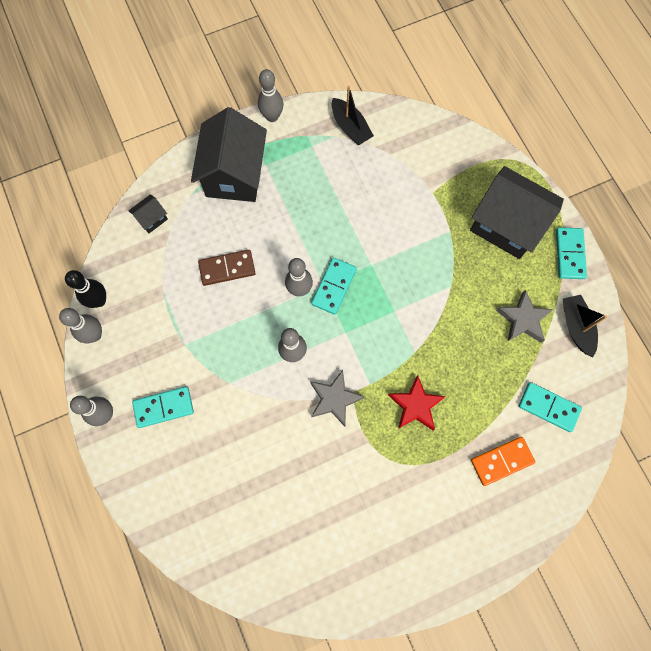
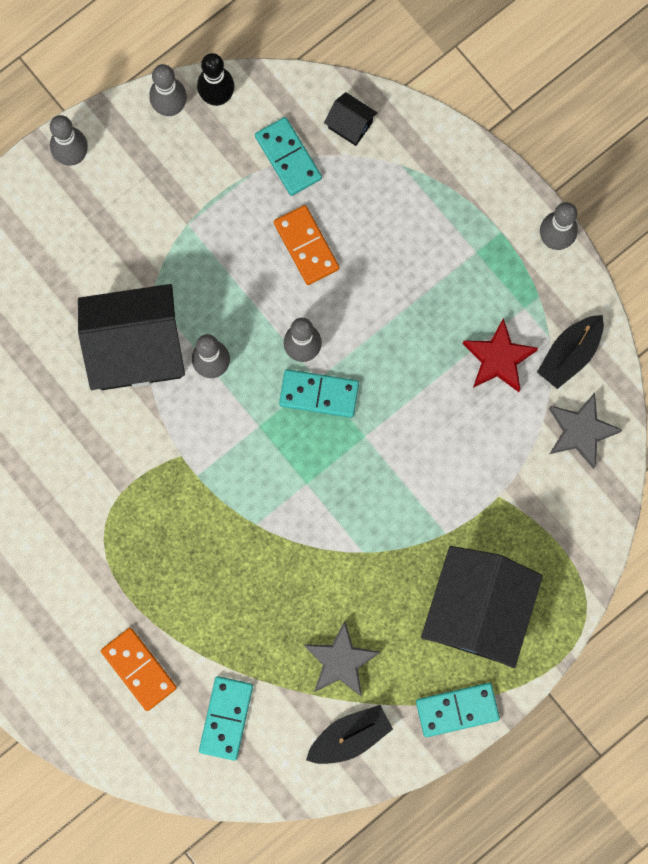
camera: 75 degrees right, 5 degrees up
turquoise domino [132,386,194,428] -> turquoise domino moved to [255,117,322,196]
black house [191,107,267,202] -> black house moved to [78,284,185,390]
brown domino [198,250,255,286] -> orange domino [274,205,339,285]
grey star [310,370,365,427] -> grey star moved to [549,393,622,469]
red star [388,375,446,430] -> red star moved to [463,318,538,392]

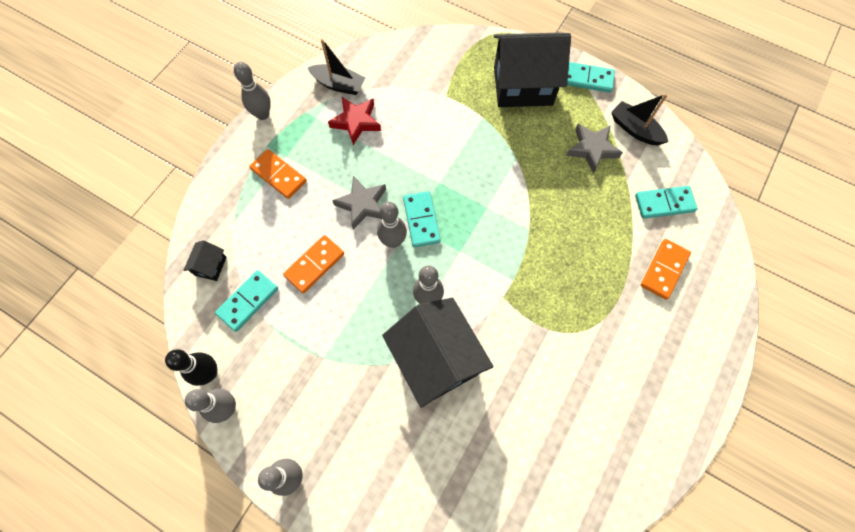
camera: 110 degrees left, 10 degrees down
turquoise domino [416,683,500,737] -> turquoise domino turned 45 degrees counterclockwise [567,62,615,93]
grey star [549,393,622,469] -> grey star moved to [332,176,386,230]
none -> orange domino [249,149,307,199]

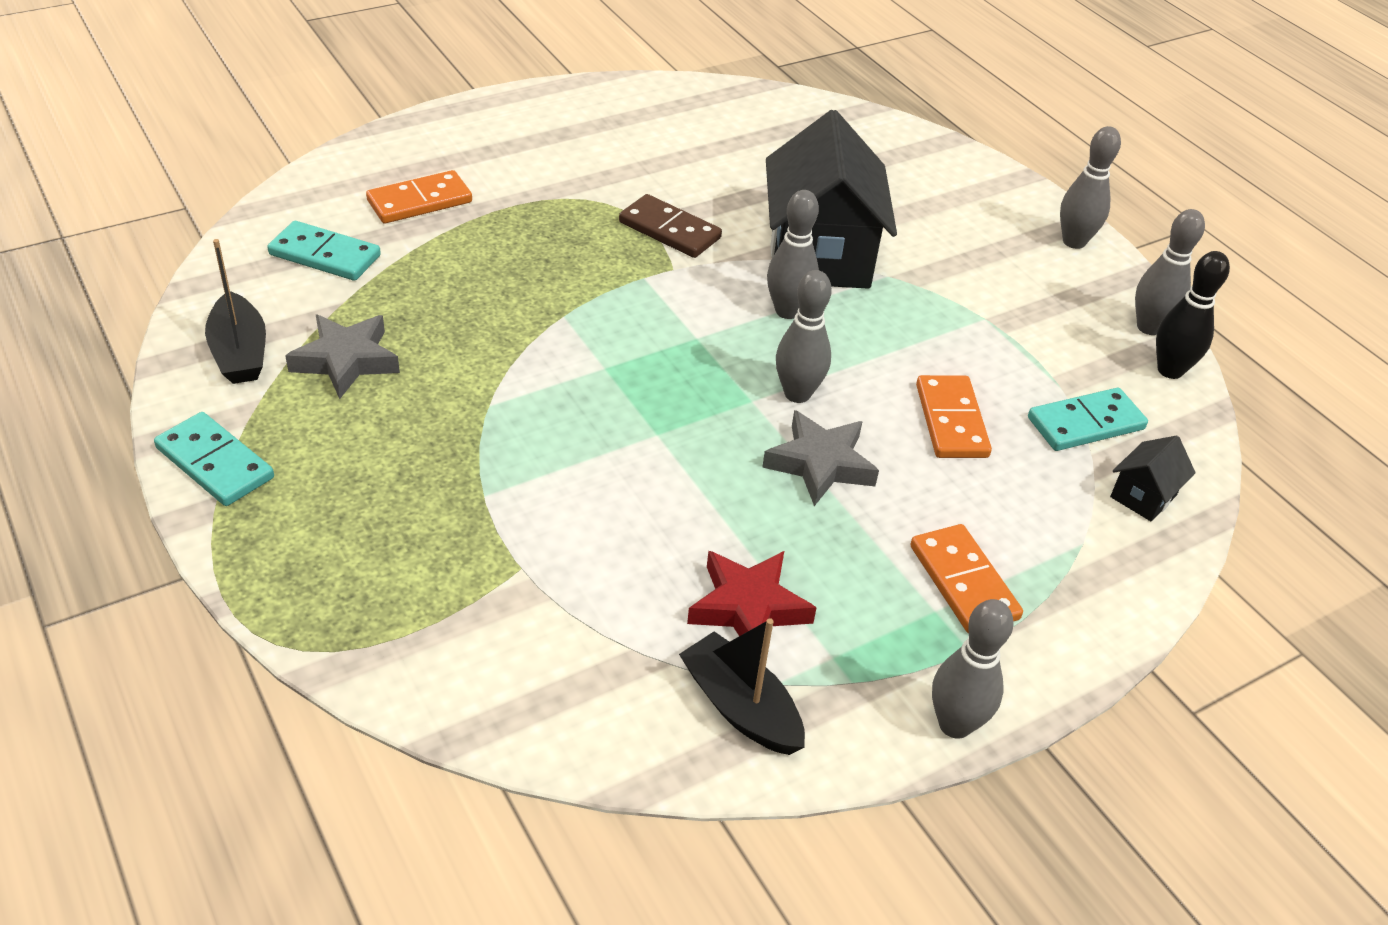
camera: 155 degrees left, 25 degrees down
orange domino [283,235,344,293] -> orange domino turned 75 degrees counterclockwise [916,375,992,458]
turquoise domino [403,191,441,247] -> none
black house [494,33,571,107] -> none
none -> brown domino [619,194,722,258]

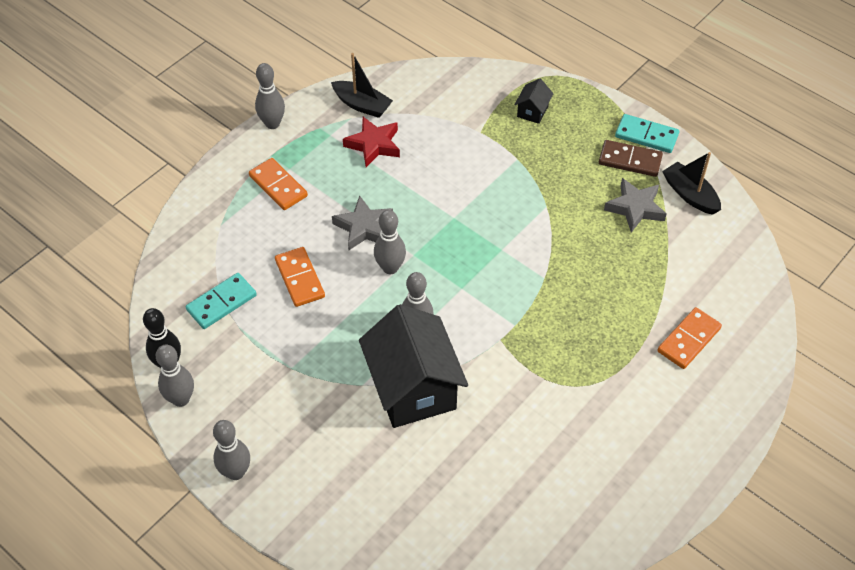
camera: 165 degrees right, 10 degrees up
turquoise domino [268,221,381,281] -> none
brown domino [619,194,722,258] -> brown domino moved to [599,140,663,177]
black house [1110,435,1196,522] -> black house moved to [514,79,554,124]

